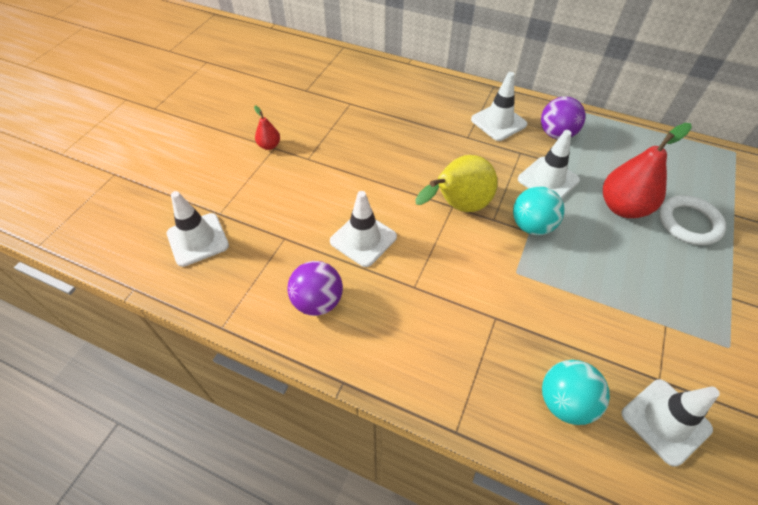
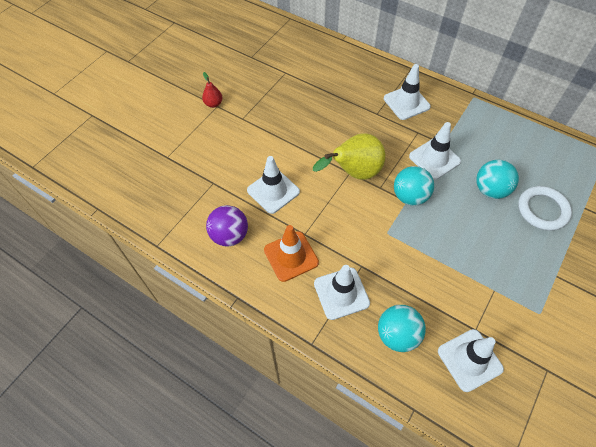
camera: 10 degrees right, 5 degrees up
white traffic cone [167,191,229,267] -> white traffic cone moved to [314,265,370,320]
purple ball [541,96,586,139] -> none
red pear [603,123,692,218] -> turquoise ball [476,160,519,199]
none -> orange traffic cone [264,225,319,282]

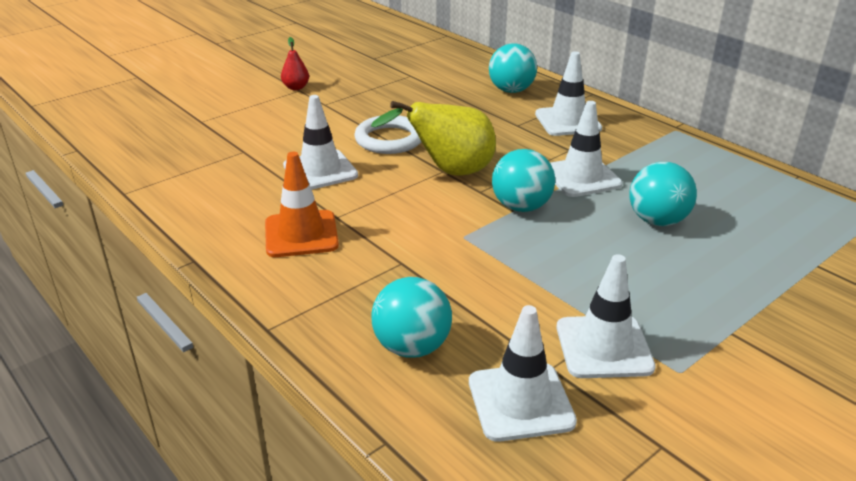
camera: 15 degrees right, 25 degrees down
purple ball [206,205,248,247] -> none
white traffic cone [314,265,370,320] -> white traffic cone moved to [556,254,656,378]
white ring [518,186,572,231] -> white ring moved to [354,115,421,154]
none -> turquoise ball [489,43,537,93]

